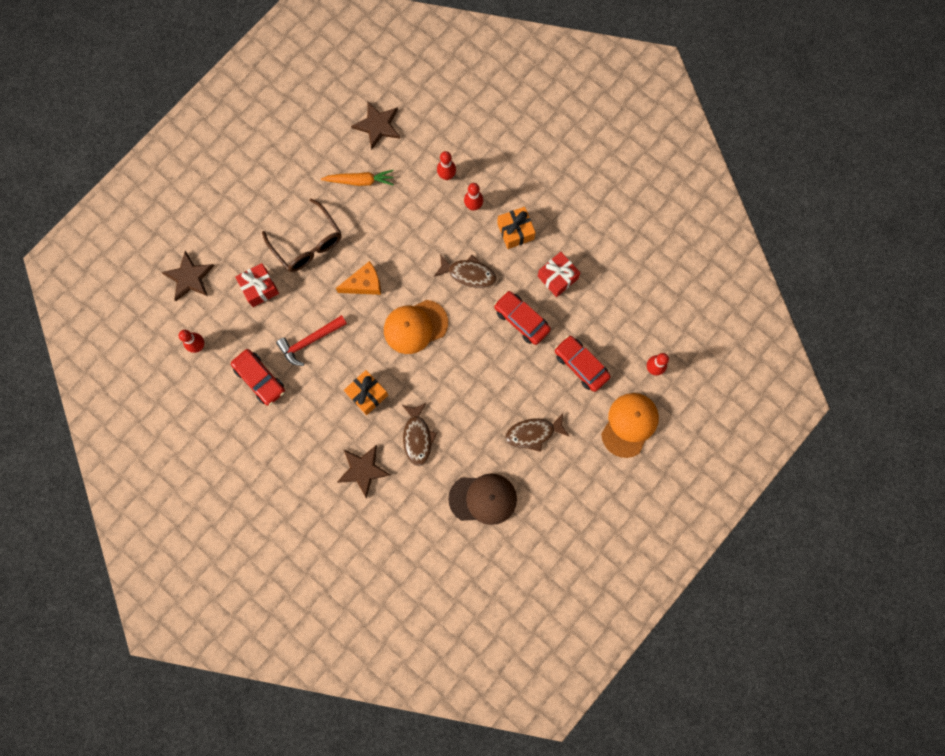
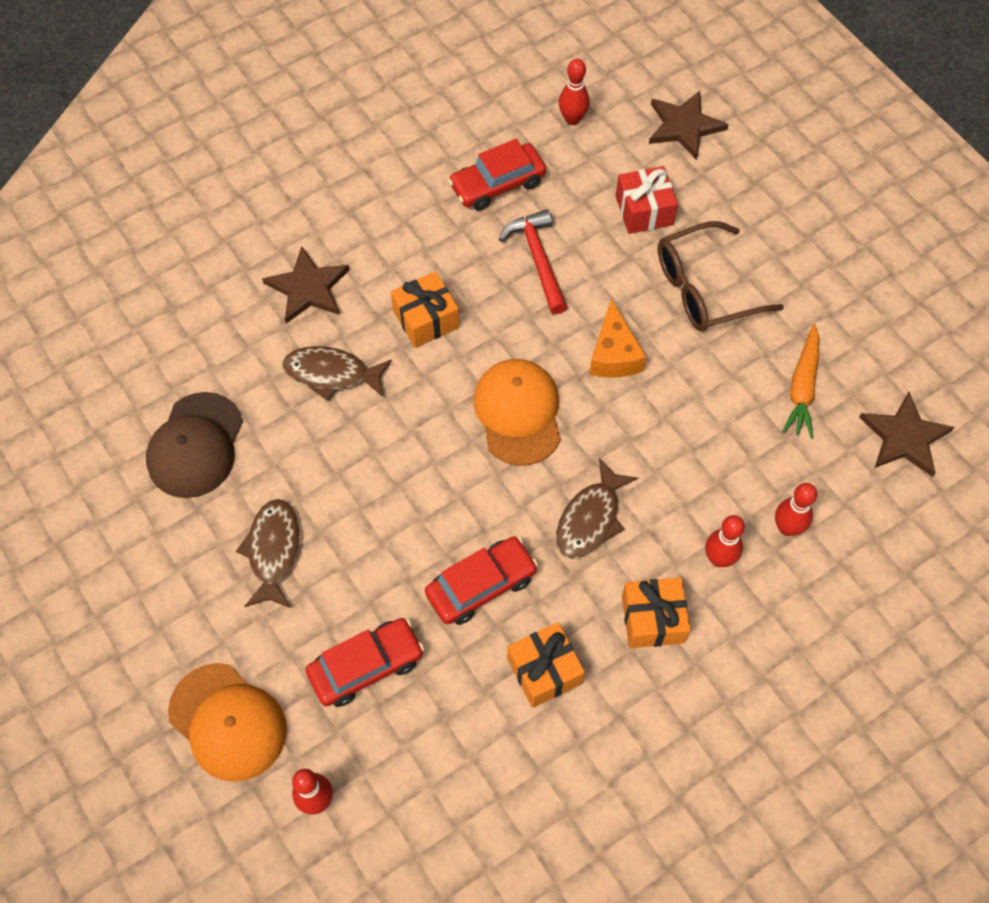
camera: 105 degrees right, 15 degrees down
red gift [538,252,580,297] -> orange gift [507,622,585,708]

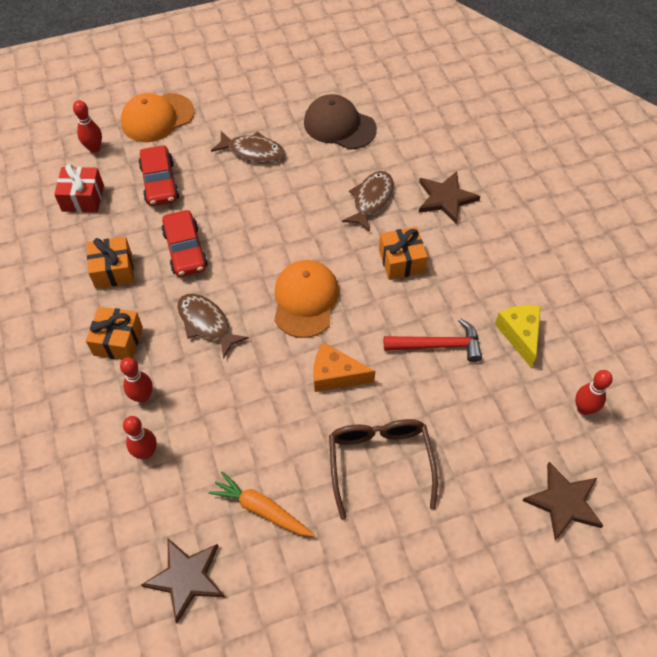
camera: 105 degrees right, 5 degrees down
red car [448,139,546,211] -> yellow cheese [495,305,541,367]
orange cap [474,359,561,466] -> orange cap turned 90 degrees counterclockwise [274,260,339,338]
red gift [616,166,678,234] -> red gift moved to [54,164,104,213]

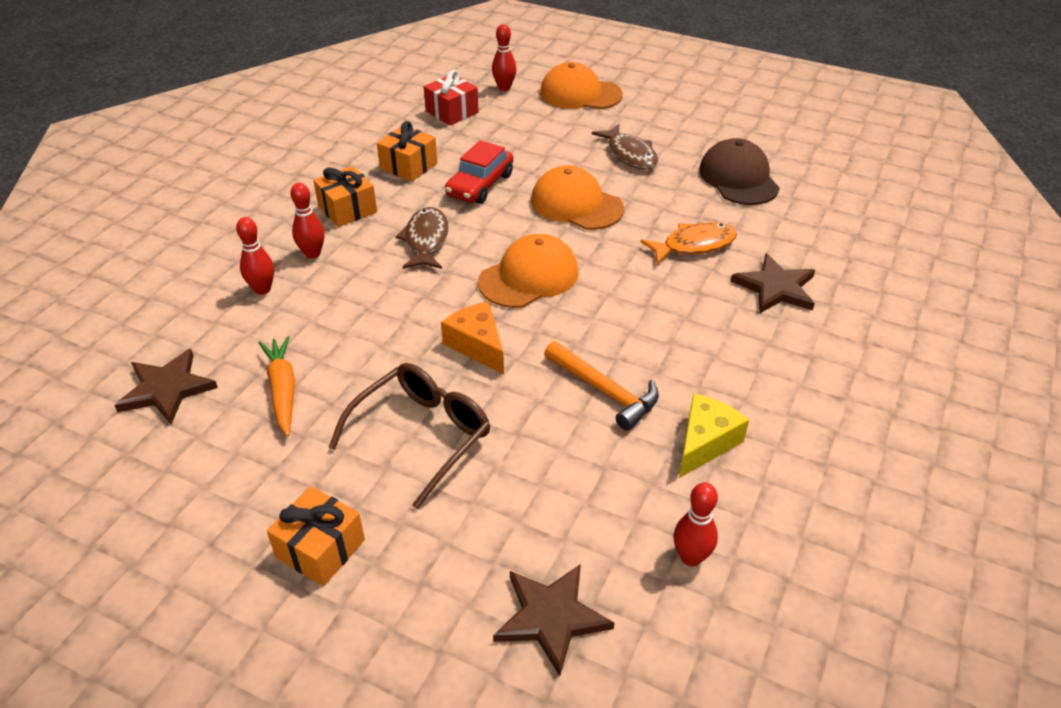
camera: 45 degrees right, 15 degrees down
red car [138,146,179,206] -> none
brown fish [342,171,394,232] -> orange fish [640,222,737,264]
orange gift [379,227,428,280] -> orange gift moved to [267,486,365,586]
red hammer [384,318,482,362] -> orange hammer [544,341,659,431]
none -> orange cap [531,165,624,230]

